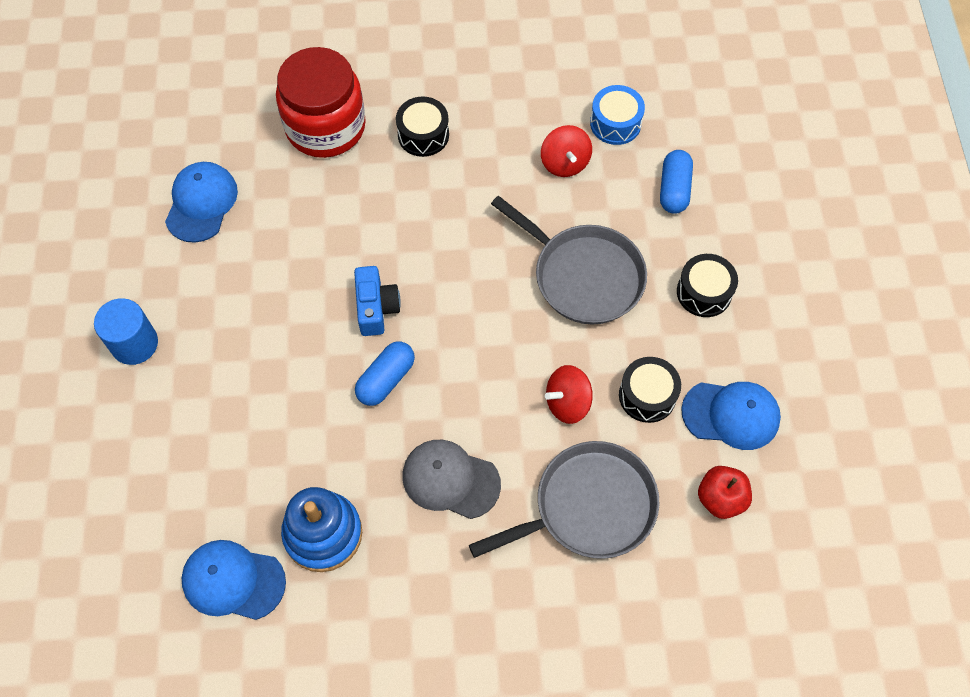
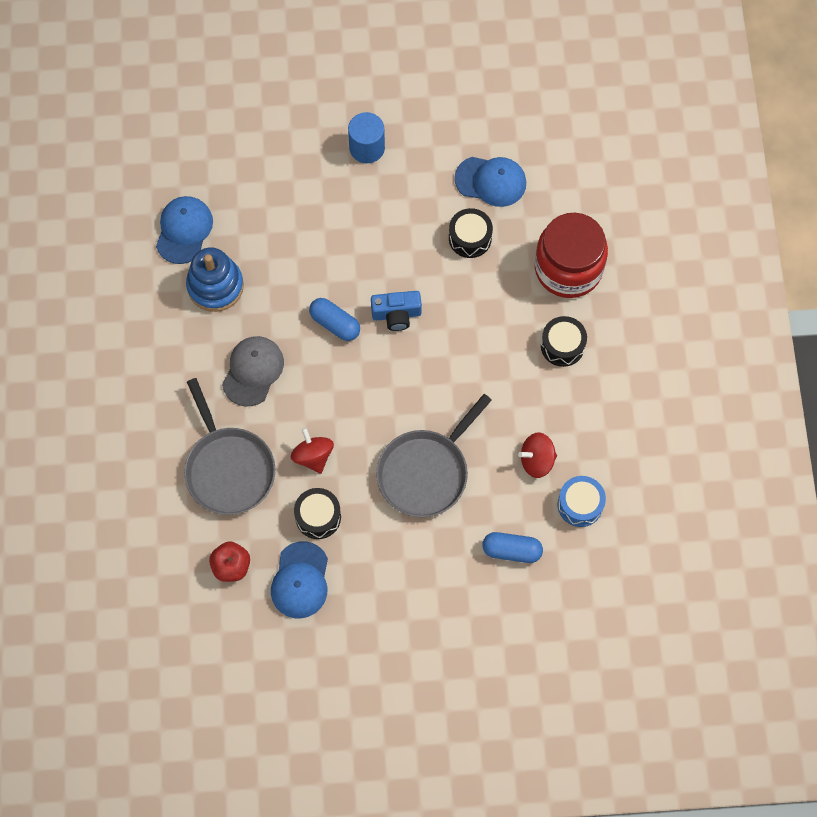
camera: 90 degrees right, 5 degrees up
black drum [677,254,738,317] -> black drum moved to [449,208,493,258]

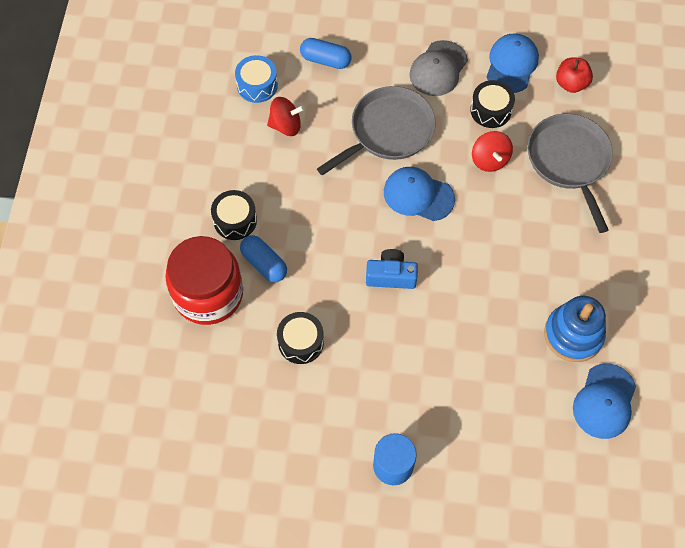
camera: 170 degrees left, 5 degrees down
grey cap [222,336,284,407] -> grey cap moved to [410,40,468,96]
blue capsule [309,298,360,341] -> blue capsule moved to [240,235,287,282]
blue cap [455,157,526,207] -> blue cap moved to [384,167,455,221]

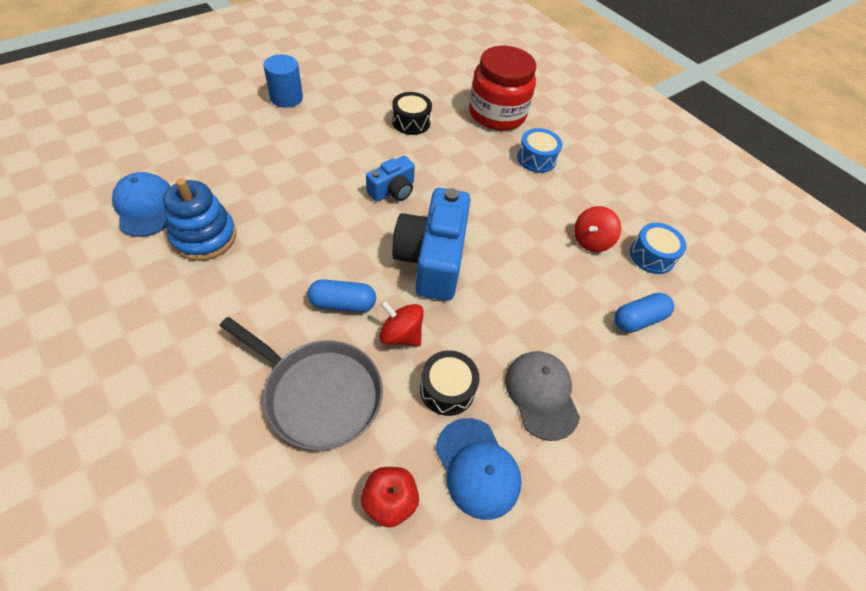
camera: 130 degrees right, 10 degrees down
black drum [211,190,257,240] -> blue drum [517,128,562,173]
blue capsule [240,235,287,282] -> blue capsule moved to [308,279,376,312]
grey pan [317,86,436,175] -> none
blue cap [384,167,455,221] -> blue camera [392,188,470,301]

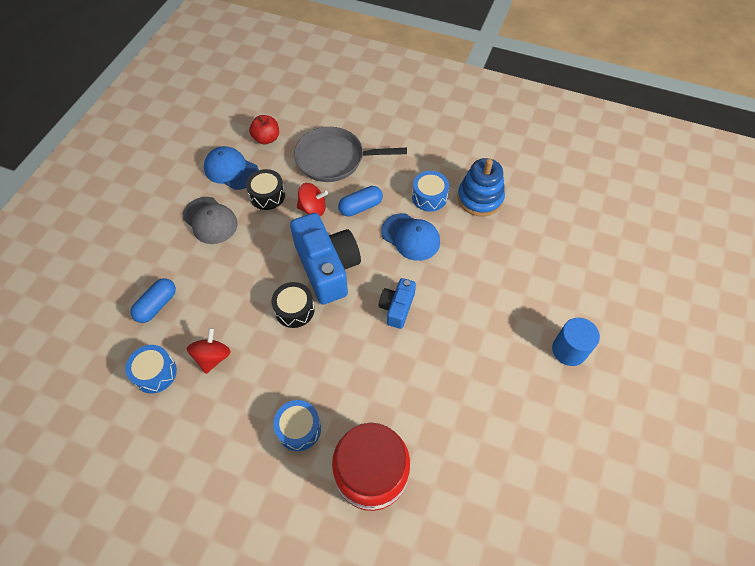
camera: 155 degrees right, 5 degrees up
blue cap [112,172,171,237] -> blue cap moved to [381,213,440,261]
black drum [392,92,432,135] -> black drum moved to [271,282,315,328]
none -> blue drum [412,171,449,212]

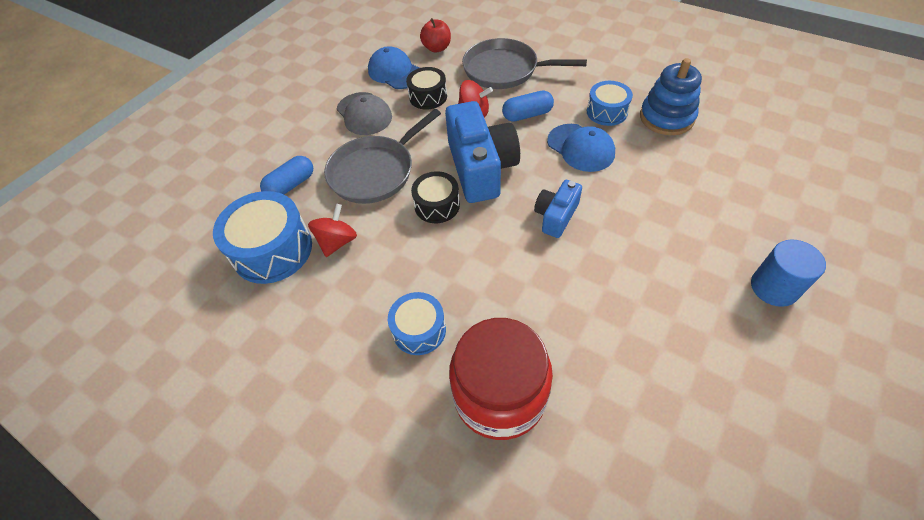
camera: 15 degrees right, 5 degrees down
blue drum [125,345,177,394] -> blue drum [213,191,312,284], size x1.67
none -> grey pan [324,109,441,204]

